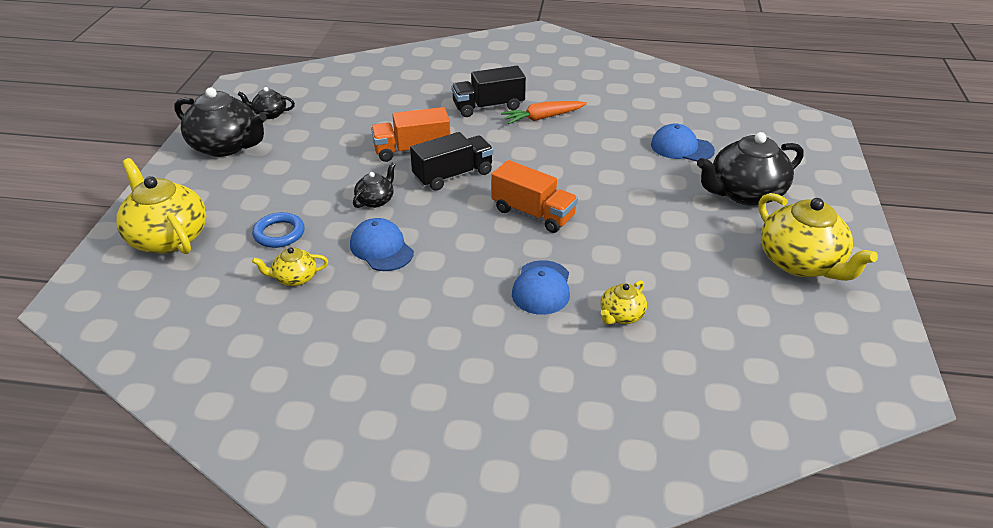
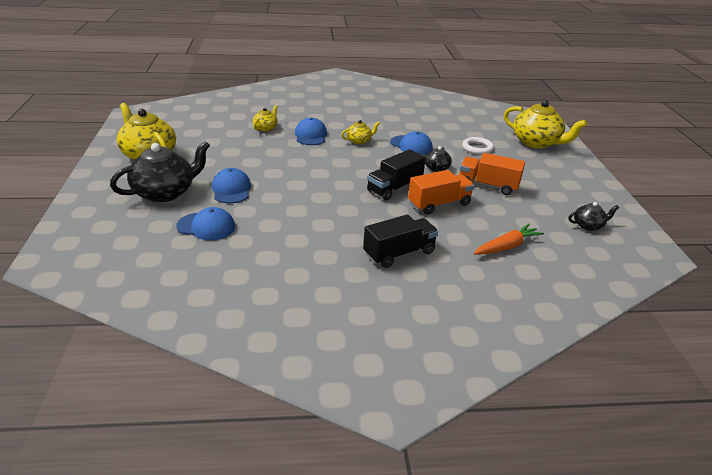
camera: 165 degrees right, 5 degrees down
black teapot [174,87,267,157] -> none
blue ring [252,212,305,248] -> white ring [462,137,494,155]
yellow teapot [252,247,328,286] -> yellow teapot moved to [341,120,380,144]
orange truck [491,160,578,233] -> orange truck moved to [459,153,525,195]
orange carrot [501,101,587,124] -> orange carrot moved to [474,224,544,255]
none -> blue cap [212,168,251,203]

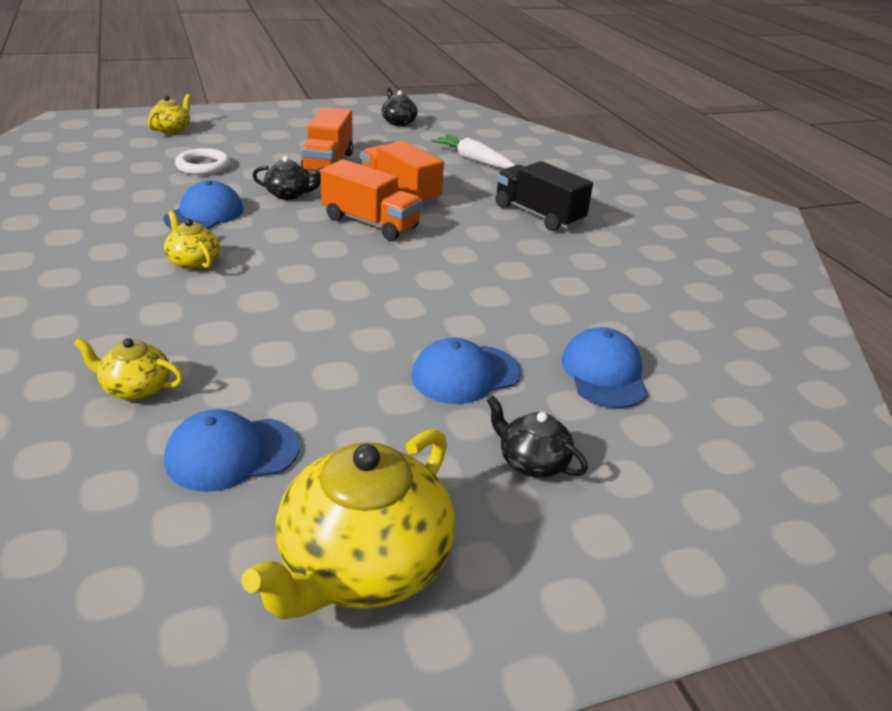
camera: 105 degrees left, 0 degrees up
black teapot [110,141,210,202] -> black teapot [487,396,588,478], size x0.49
blue cap [295,118,327,145] -> blue cap moved to [164,409,300,492]
black truck [367,149,426,201] -> orange truck [320,159,422,241]
orange carrot [474,224,544,255] -> white carrot [431,134,515,169]
yellow teapot [504,100,587,149] -> yellow teapot [148,94,191,134], size x0.49

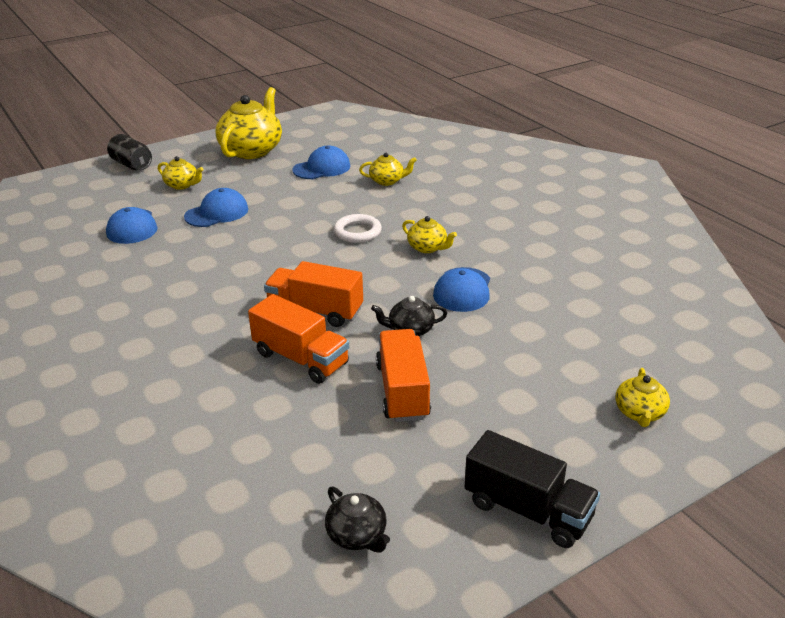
camera: 170 degrees right, 0 degrees up
white ring [175,148,230,175] -> white ring moved to [334,214,382,243]
white carrot [431,134,515,169] -> none
black teapot [487,396,588,478] -> yellow teapot [158,156,204,190]
black truck [495,161,593,231] -> black truck moved to [465,430,600,548]
none -> black can [107,134,152,170]

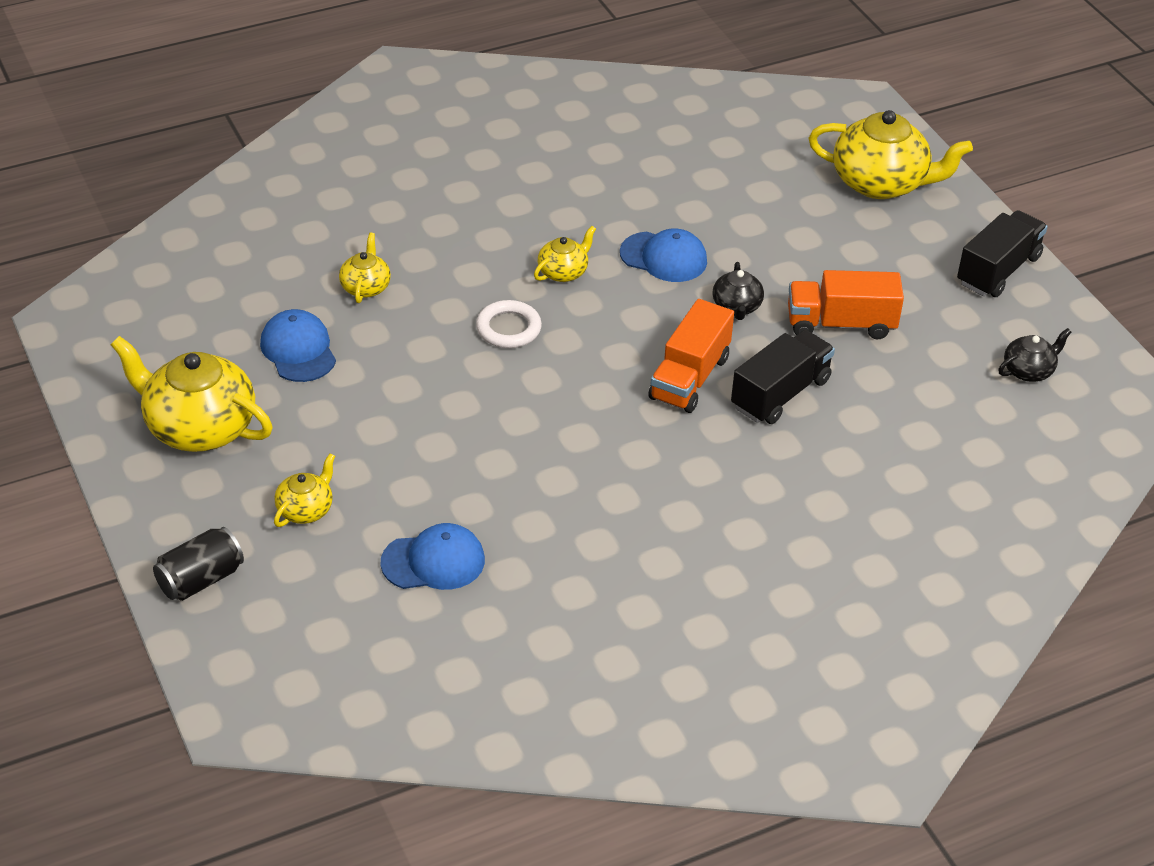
camera: 85 degrees left, 10 degrees up
blue cap [184,188,248,227] -> none
orange truck [248,294,349,384] -> black truck [731,330,835,424]
yellow teapot [615,368,670,427] -> yellow teapot [809,110,973,199], size x2.02

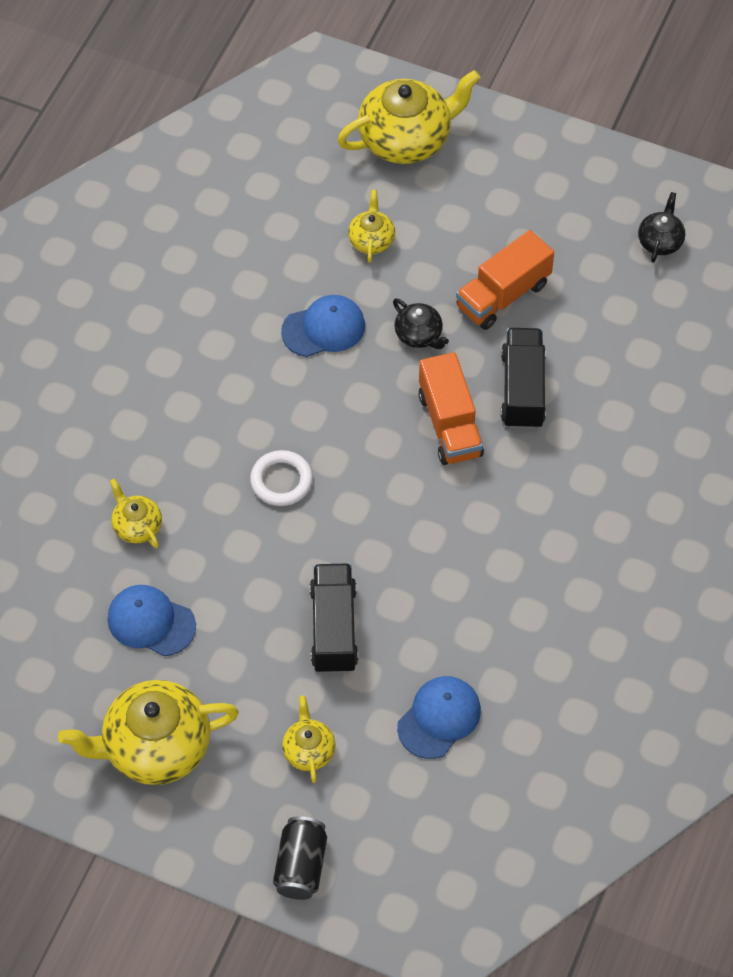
camera: 40 degrees left, 15 degrees up
yellow teapot [534,226,596,282] -> yellow teapot moved to [348,190,395,263]
black truck [957,210,1048,297] -> black truck moved to [310,564,358,674]

